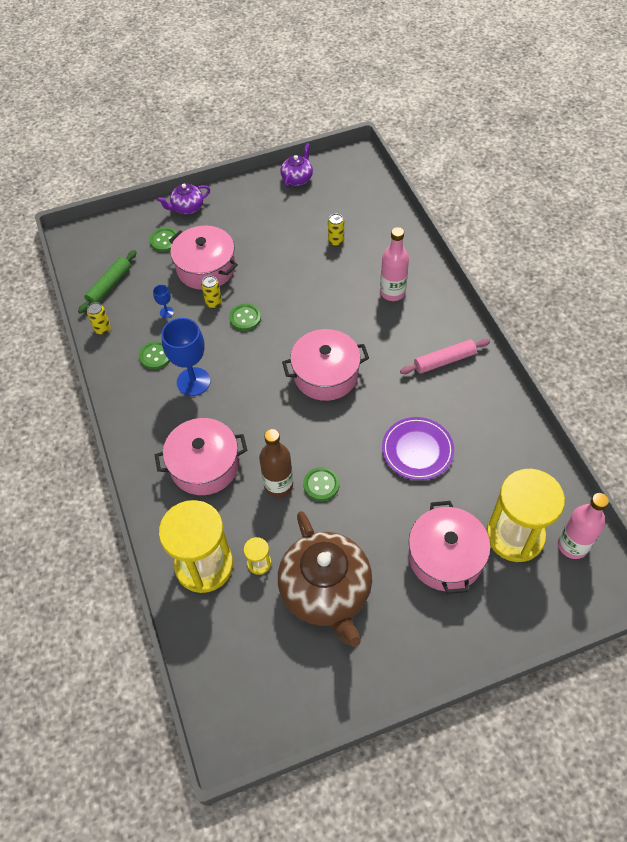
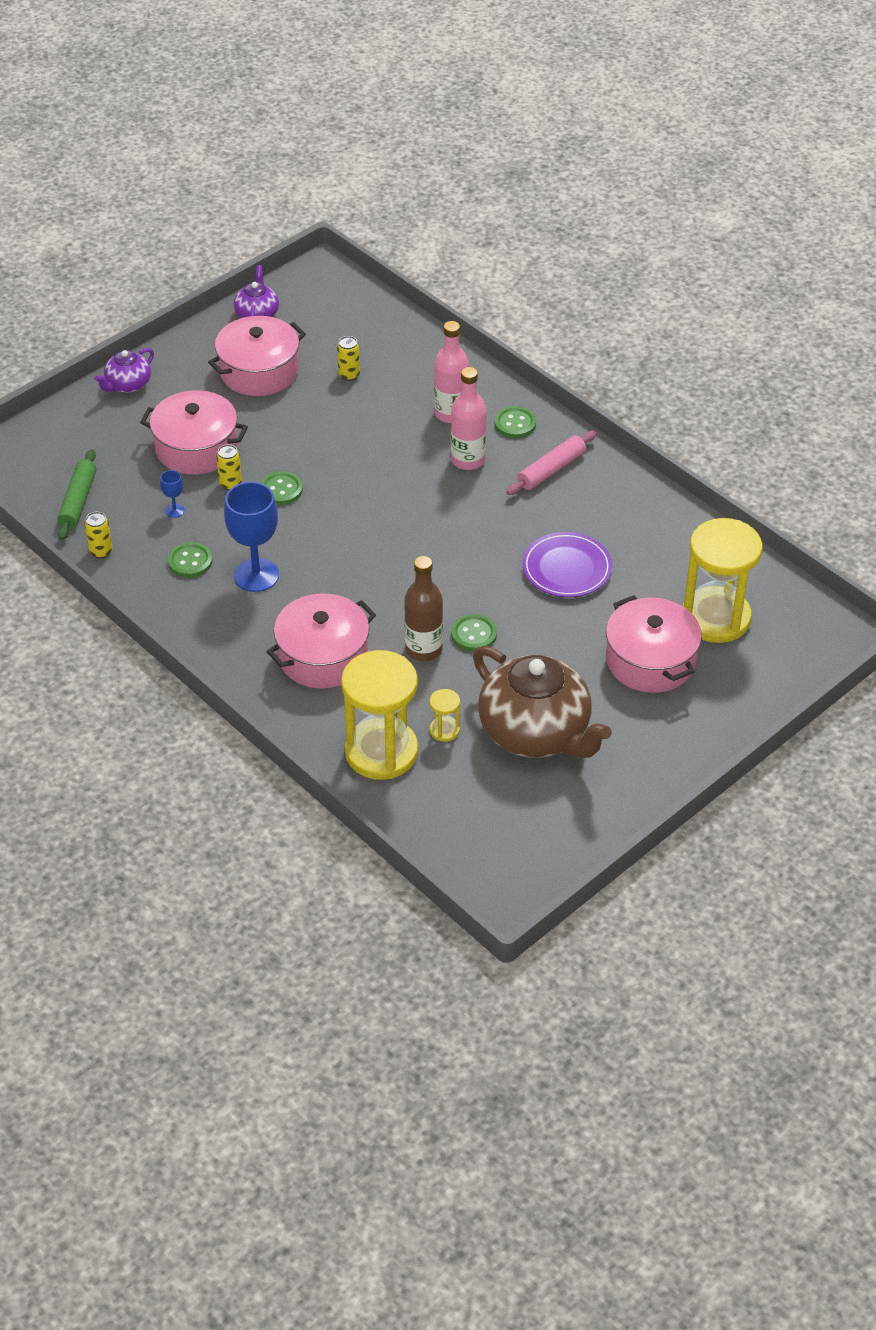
camera: 25 degrees left, 10 degrees down
green button [149,228,177,252] -> green button moved to [495,406,536,438]
pink pot [282,329,369,401] -> pink pot moved to [208,316,306,396]
pink bottle [558,493,609,559] -> pink bottle moved to [451,367,487,470]

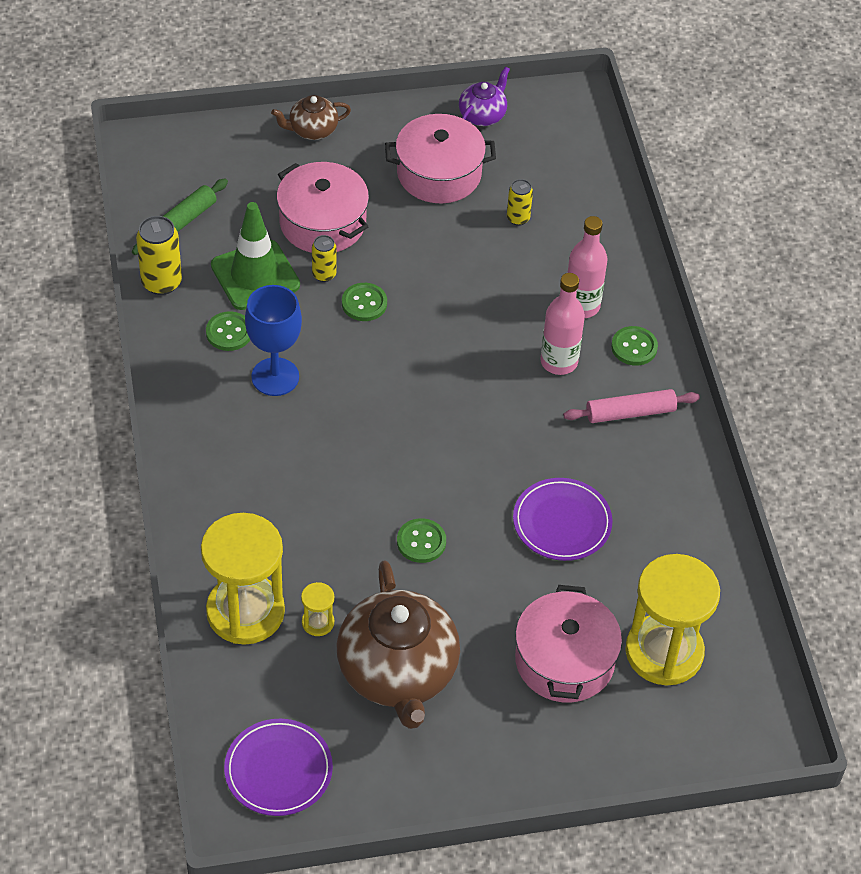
camera: 30 degrees right, 5 degrees up
yellow can [85,512,113,559] -> yellow can [136,216,182,295], size x1.67
purple teapot [94,348,154,393] -> brown teapot [271,95,351,140]
blue goblet [160,470,185,518] -> green traffic cone [211,202,300,310]
pink pot [267,594,376,689] -> none
brown bottle [404,556,443,661] -> none
none -> purple plate [224,719,333,816]

